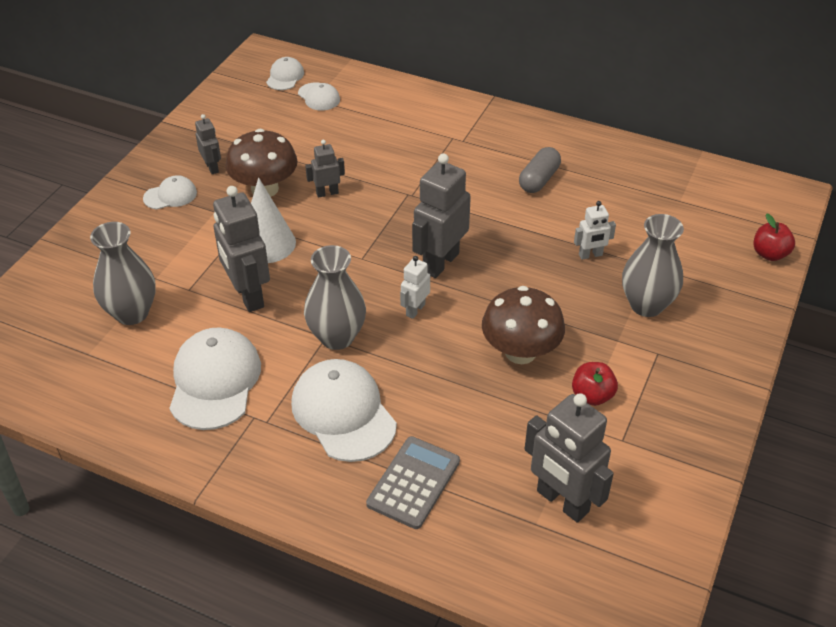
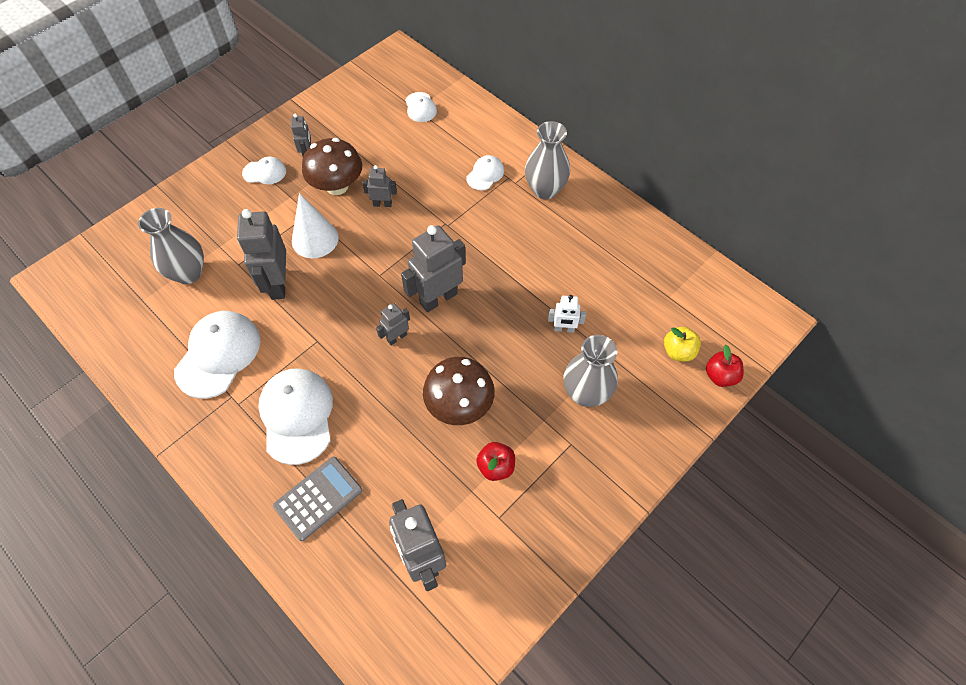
camera: 20 degrees right, 15 degrees up
white cap [266,57,304,90] -> white cap moved to [466,155,504,190]
grey vase [304,245,366,350] -> grey vase moved to [525,121,570,199]
white robot [400,256,430,319] -> grey robot [376,303,410,346]
grey capsule [519,147,561,193] -> none
none -> yellow apple [664,327,701,361]

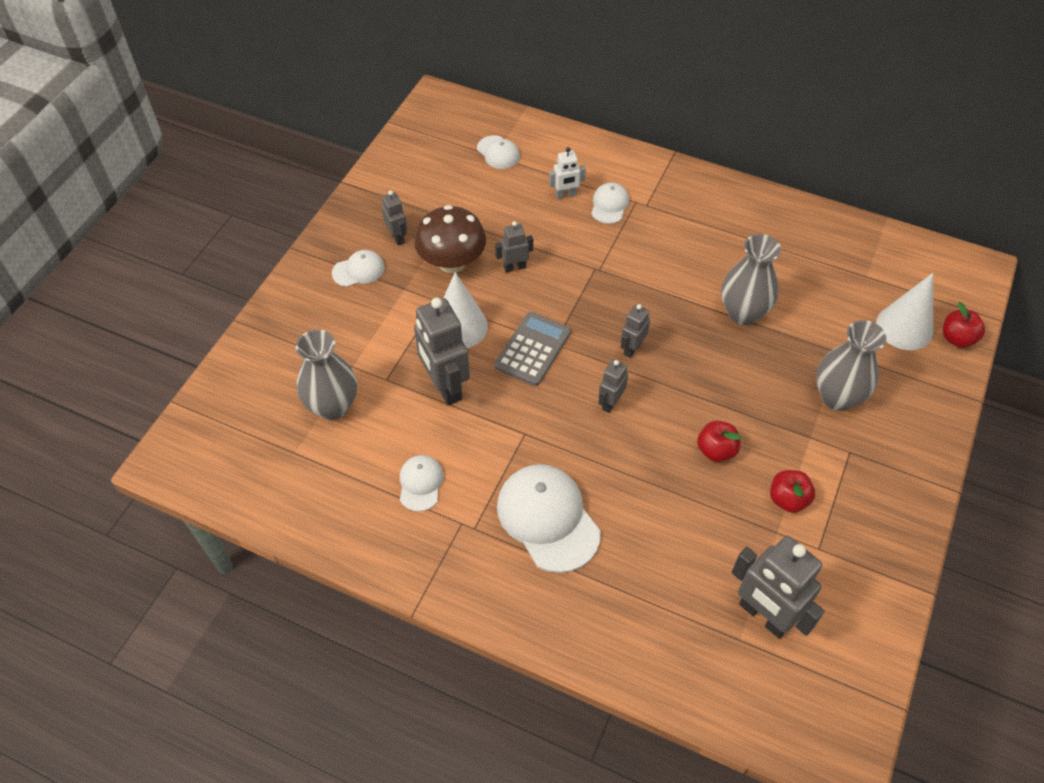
camera: 20 degrees left, 5 degrees down
white cap [174,311,260,399] -> white cap [400,455,444,512], size x0.52
grey calculator [273,456,362,541] -> grey calculator moved to [494,312,571,386]
grey robot [401,225,466,312] -> grey robot [621,304,650,358], size x0.52
brown mushroom [423,357,495,425] -> red apple [697,421,741,462]
grey vase [525,121,570,199] -> grey vase moved to [721,234,781,325]
white robot [548,295,586,333] -> white robot moved to [549,147,586,199]
yellow apple [664,327,701,361] -> white cone [876,273,933,350]

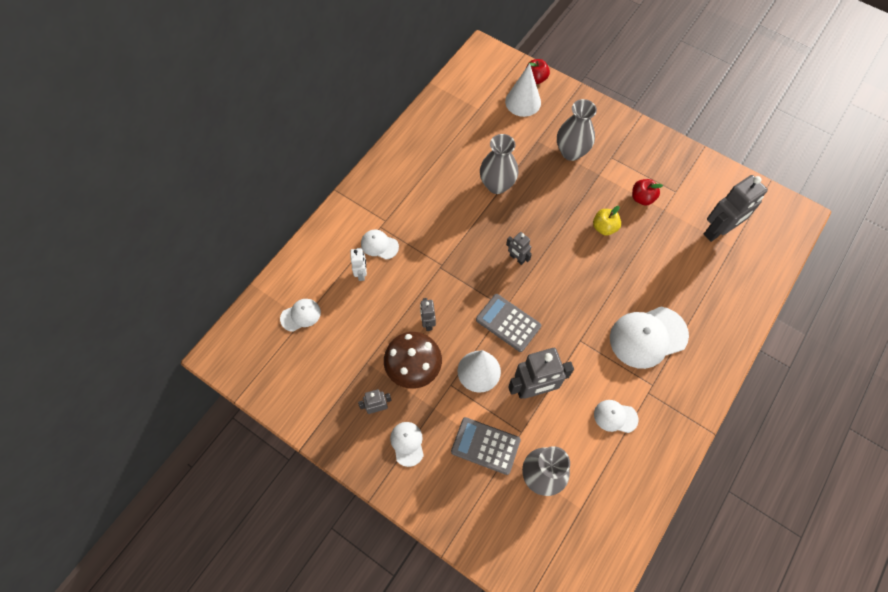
camera: 80 degrees left, 10 degrees up
grey robot [598,359,628,413] -> none
red apple [697,421,741,462] -> yellow apple [593,206,621,236]
none -> grey calculator [451,417,521,475]

